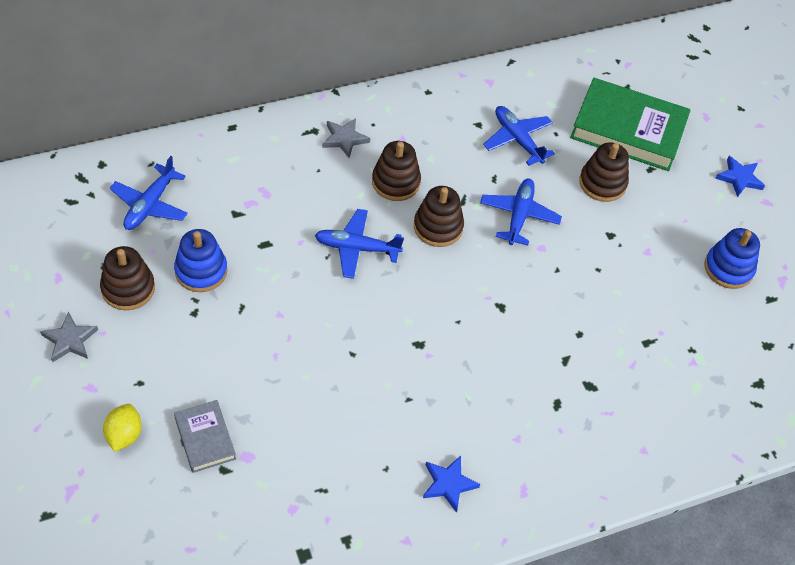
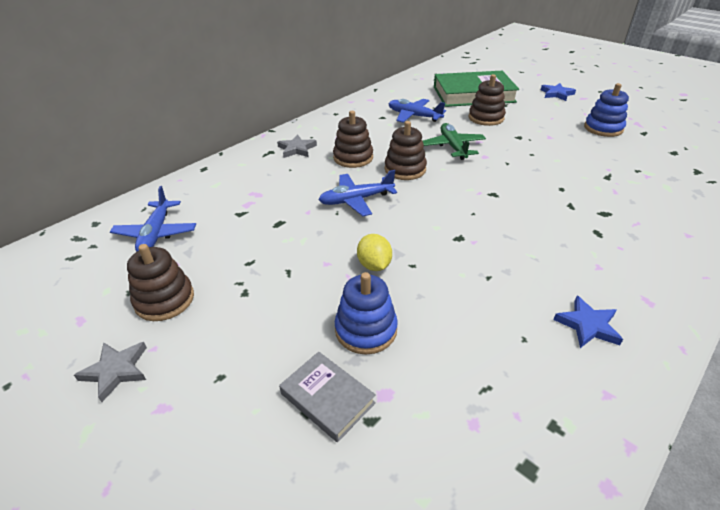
camera: 20 degrees left, 15 degrees down
yellow lemon [103,404,142,452] -> yellow lemon moved to [357,234,392,271]
blue stacking toy [174,229,228,292] -> blue stacking toy moved to [335,272,398,355]
blue plane [480,178,562,246] -> green plane [423,123,486,160]

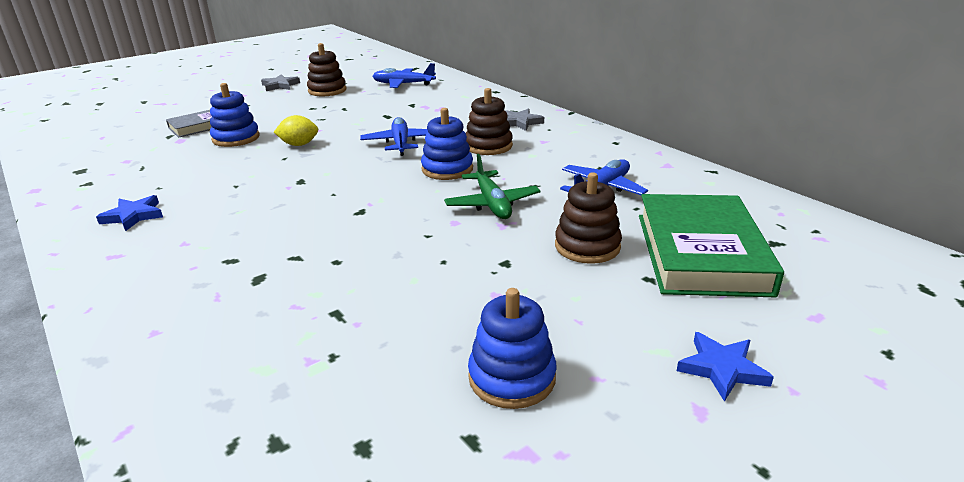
camera: 100 degrees right, 10 degrees down
brown stacking toy [385,121,427,180] -> blue stacking toy [421,108,473,180]
green plane [423,123,486,160] -> green plane turned 75 degrees clockwise [444,154,540,219]

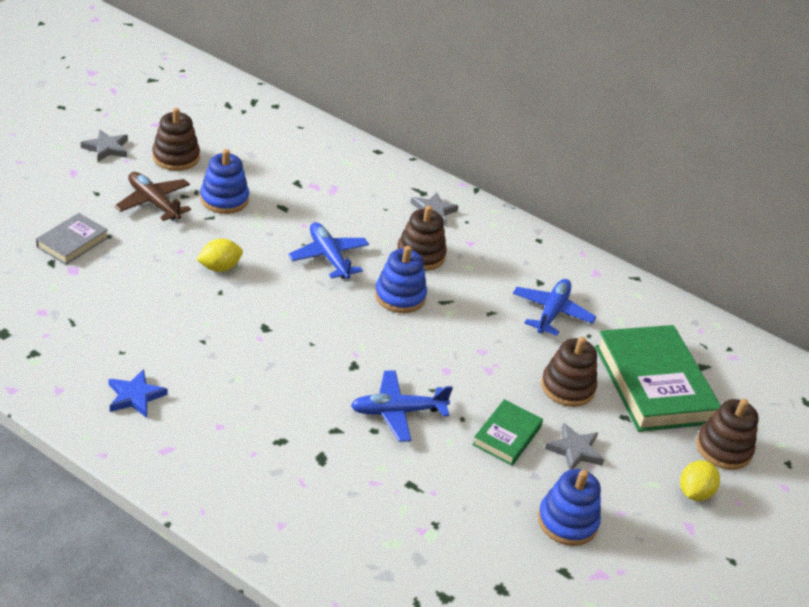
camera: 25 degrees left, 10 degrees up
blue stacking toy [210,83,260,147] -> blue stacking toy moved to [200,149,249,214]
blue plane [372,63,436,88] -> blue plane moved to [351,370,453,442]
green plane [444,154,540,219] -> none
blue star [677,332,774,402] -> yellow lemon [680,460,720,501]
none -> brown plane [115,172,191,221]
none -> green book [472,399,543,466]
none -> grey star [545,423,604,470]
none -> brown stacking toy [696,399,759,470]

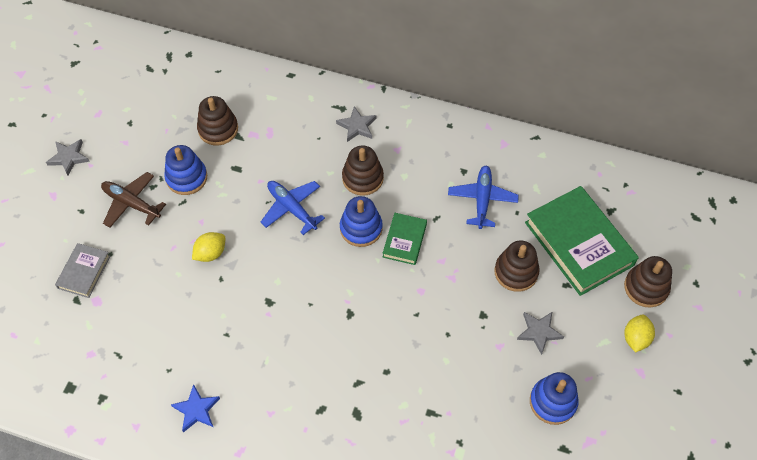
camera: 10 degrees left, 20 degrees up
brown stacking toy [152,108,200,171] -> brown stacking toy moved to [197,96,238,145]
blue plane [351,370,453,442] -> none
green book [472,399,543,466] -> green book moved to [383,213,427,265]

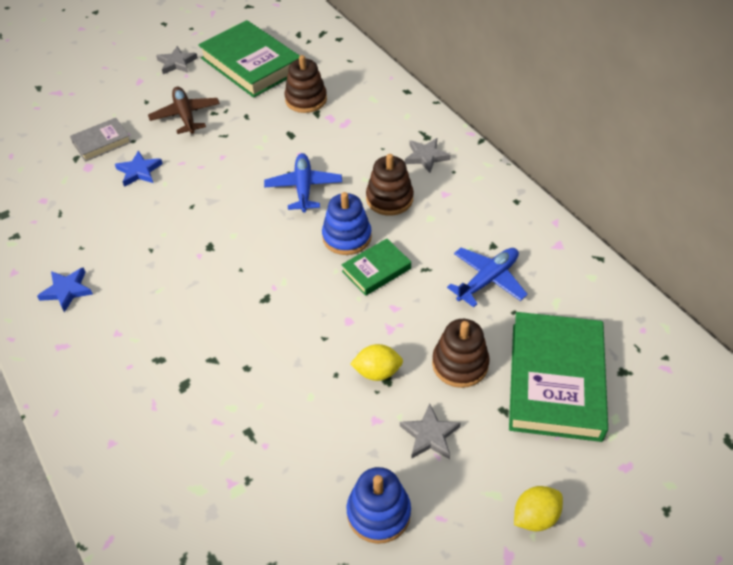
camera: 40 degrees right, 10 degrees down
blue stacking toy [164,145,207,195] -> none
yellow lemon [192,232,225,262] -> yellow lemon moved to [350,344,403,381]
brown stacking toy [624,256,672,308] -> none
none -> blue star [115,151,163,187]
none -> green book [198,20,300,98]

